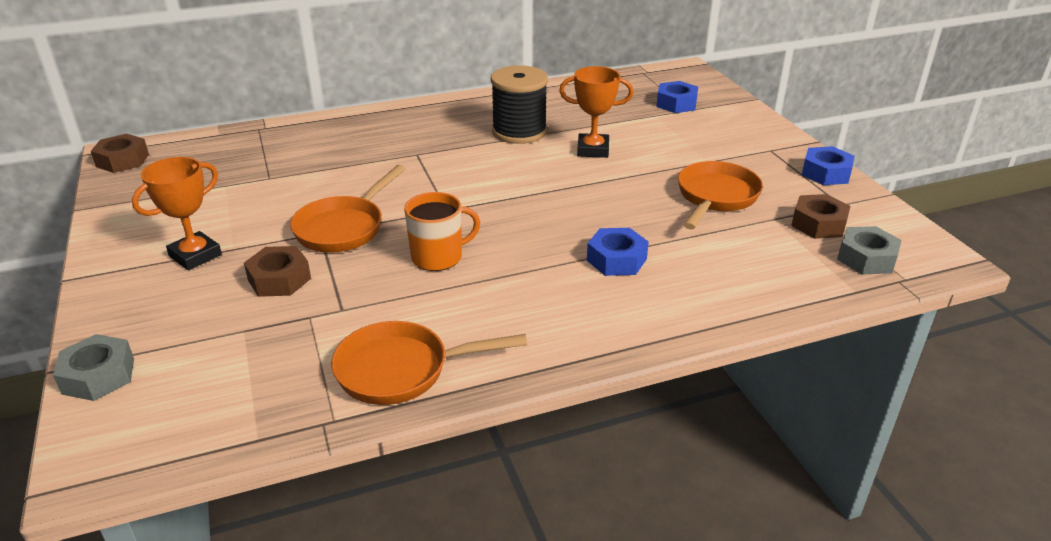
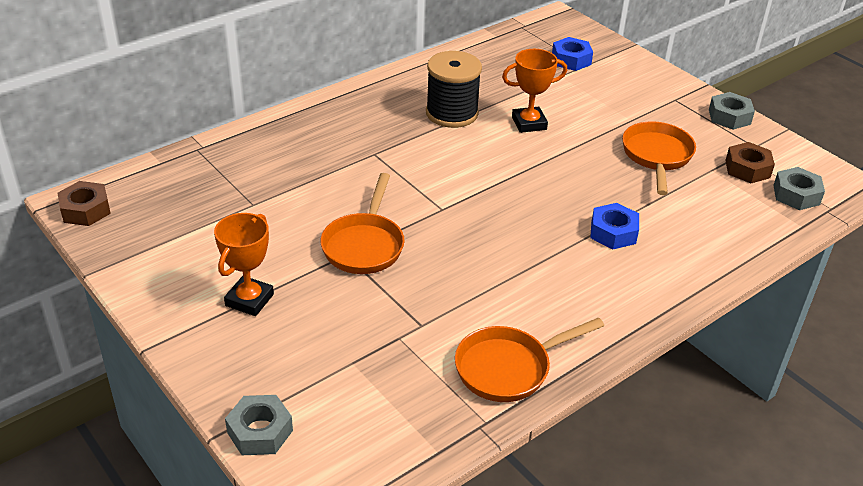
camera: 20 degrees left, 5 degrees up
brown nut [244,246,311,297] -> none
orange mug [404,192,480,271] -> none
blue nut [802,146,855,185] -> grey nut [709,92,755,130]

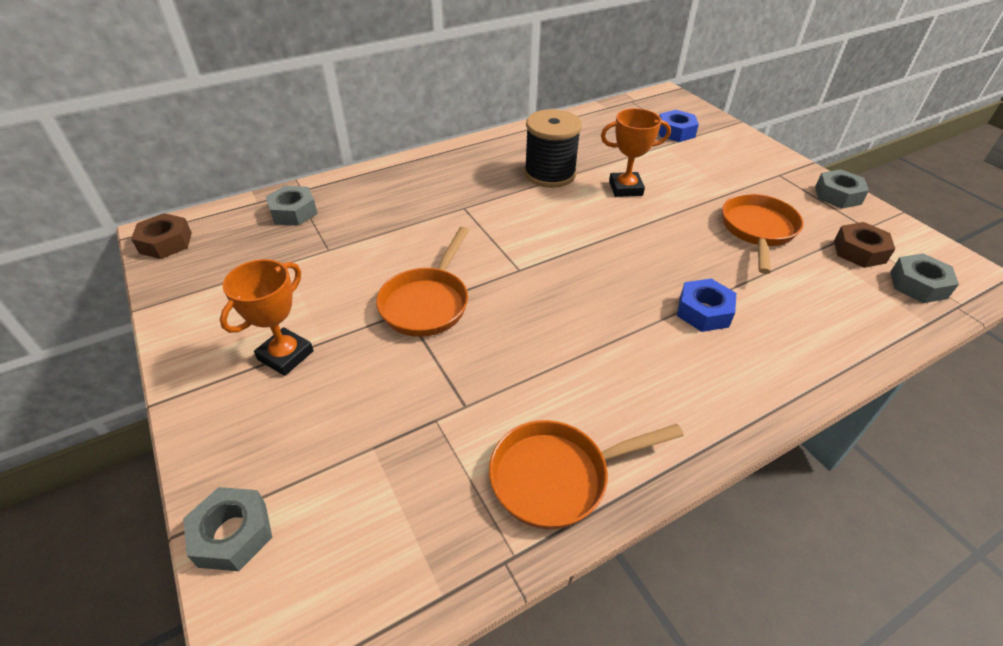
camera: 10 degrees right, 5 degrees up
none -> grey nut [266,186,318,226]

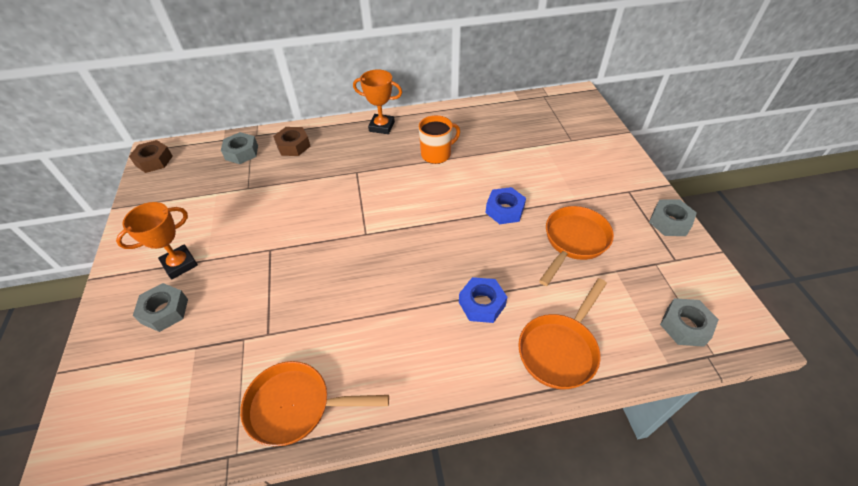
camera: 20 degrees right, 5 degrees up
grey nut [183,487,272,571] -> grey nut moved to [133,283,188,332]
orange pan [376,227,469,337] -> orange pan moved to [518,278,607,390]
black spool [524,109,582,188] -> orange mug [419,115,460,164]
orange trophy [601,108,671,197] -> orange trophy moved to [353,69,402,134]
blue nut [659,110,699,142] -> blue nut moved to [486,187,526,224]
brown nut [834,222,895,268] -> brown nut moved to [273,127,310,156]

